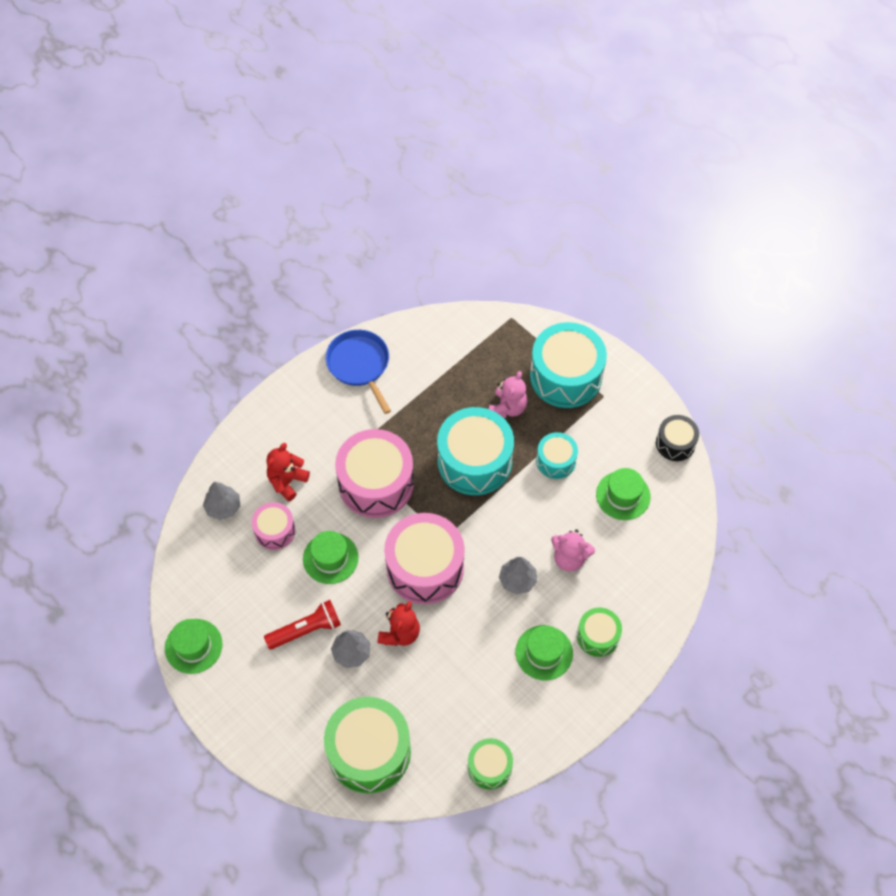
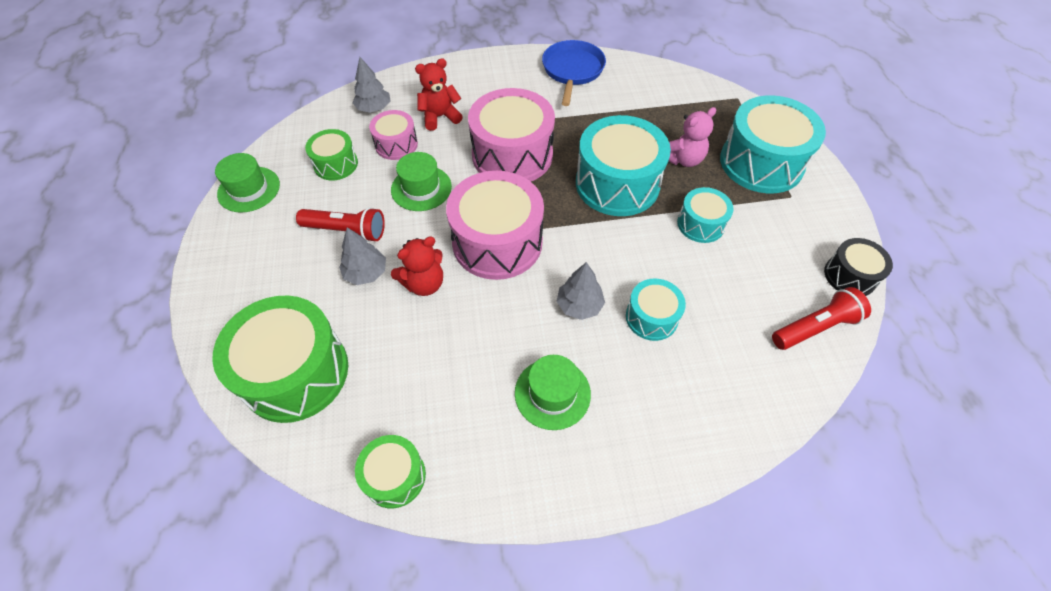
camera: 35 degrees right, 5 degrees down
pink teddy bear [551,529,595,572] -> turquoise drum [626,279,686,341]
green drum [577,608,622,657] -> green drum moved to [305,129,358,180]
green hat [596,468,650,520] -> none
none -> red flashlight [772,287,871,350]

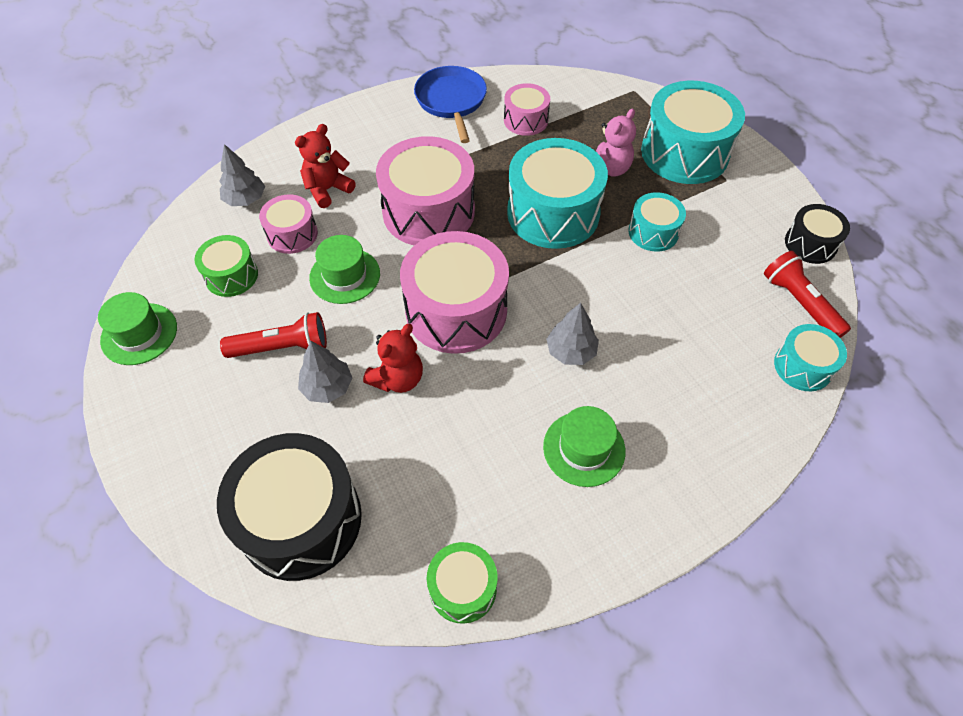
camera: 20 degrees left, 0 degrees up
green drum [212,295,348,423] -> black drum [217,433,362,581]
turquoise drum [626,279,686,341] -> turquoise drum moved to [774,324,847,391]
red flashlight [772,287,871,350] -> red flashlight turned 75 degrees counterclockwise [764,251,851,338]
none -> pink drum [504,83,550,136]

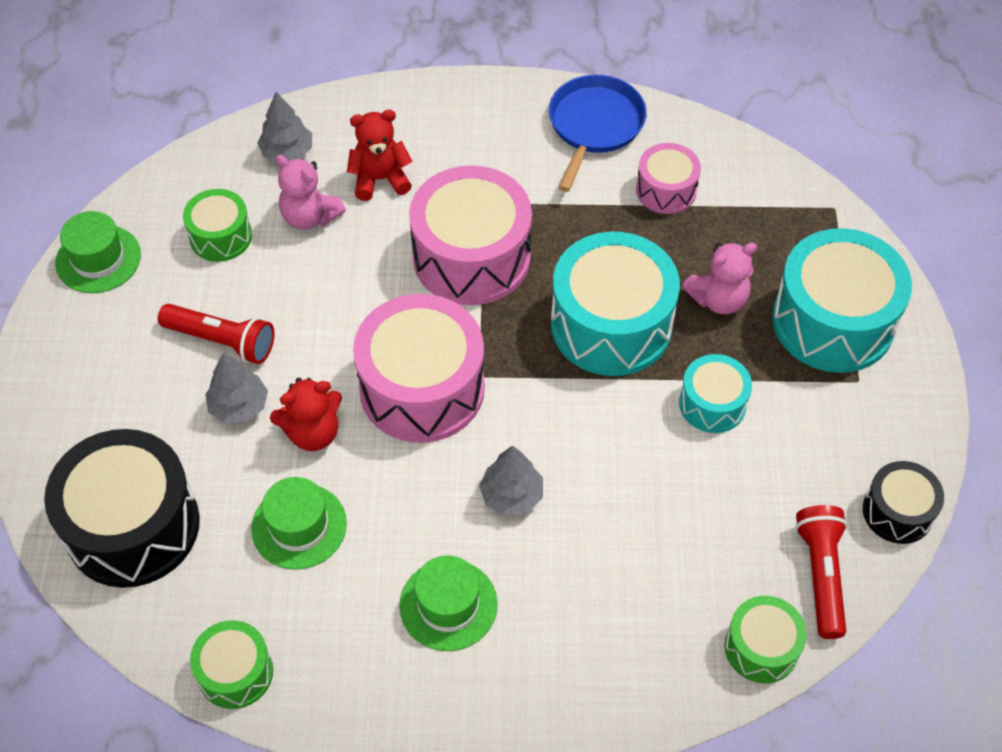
camera: 30 degrees right, 0 degrees up
pink drum [259,194,318,254] -> pink teddy bear [275,155,346,230]
green hat [309,235,380,304] -> green hat moved to [251,477,347,570]
turquoise drum [774,324,847,391] -> green drum [725,596,807,683]

